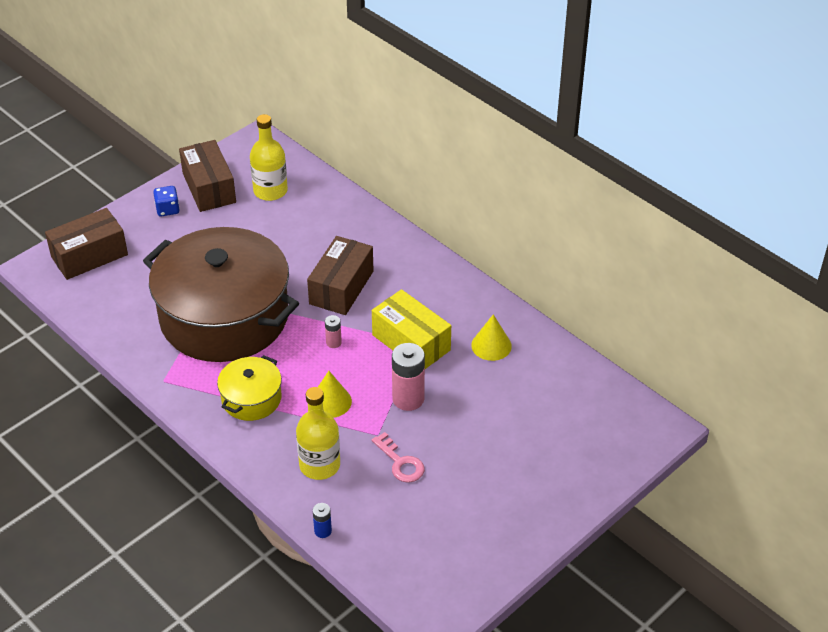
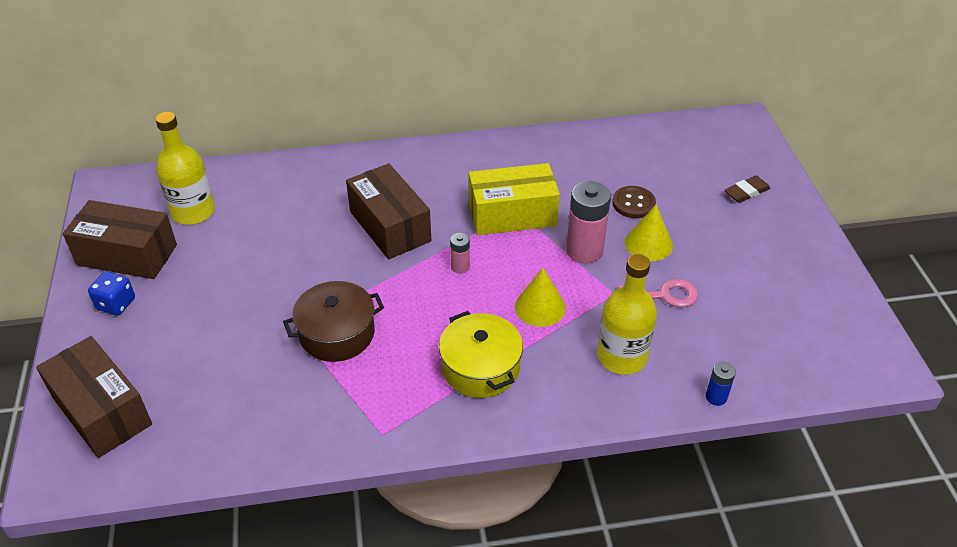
camera: 55 degrees left, 0 degrees up
brown box [45,208,128,280] -> brown box turned 45 degrees counterclockwise [36,336,152,458]
brown pot [143,227,299,362] -> brown pot [283,281,384,362], size x0.44
yellow cone [471,314,512,361] -> yellow cone moved to [625,204,673,261]
none -> brown button [612,186,656,218]
none -> brown eraser [725,176,771,203]

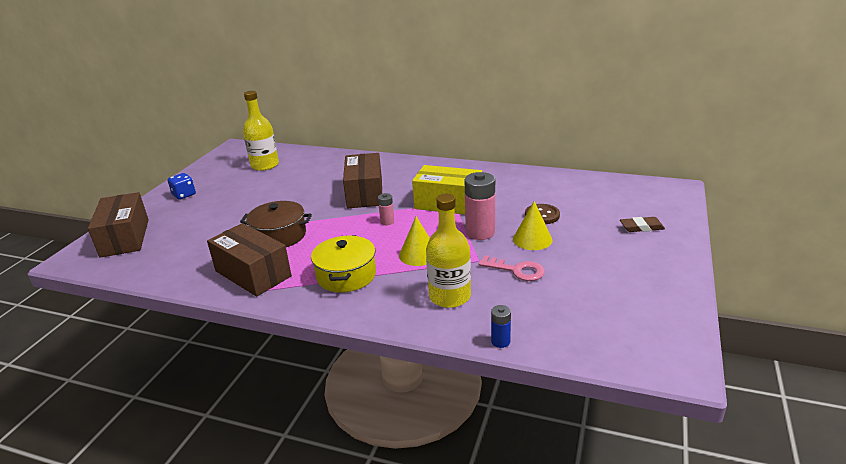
camera: 30 degrees right, 15 degrees down
brown box [63,200,177,279] -> brown box moved to [207,223,292,297]

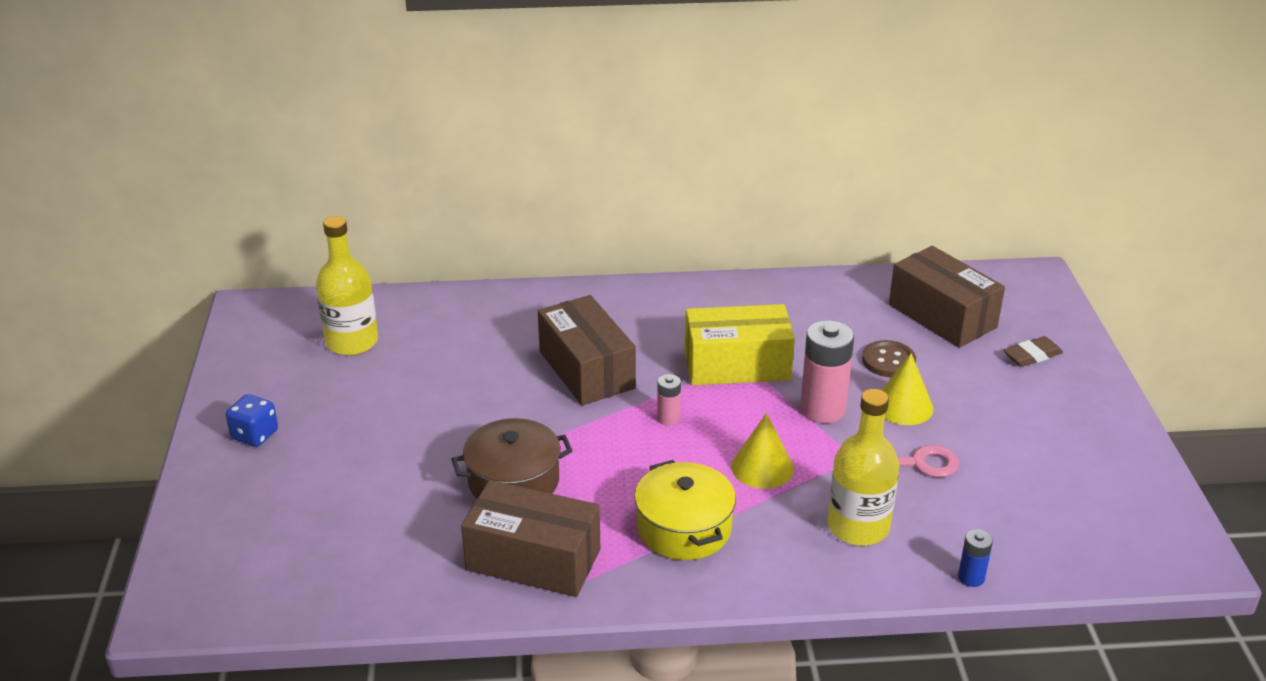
camera: 25 degrees left, 5 degrees up
brown box [88,192,149,258] -> brown box moved to [889,246,1005,348]

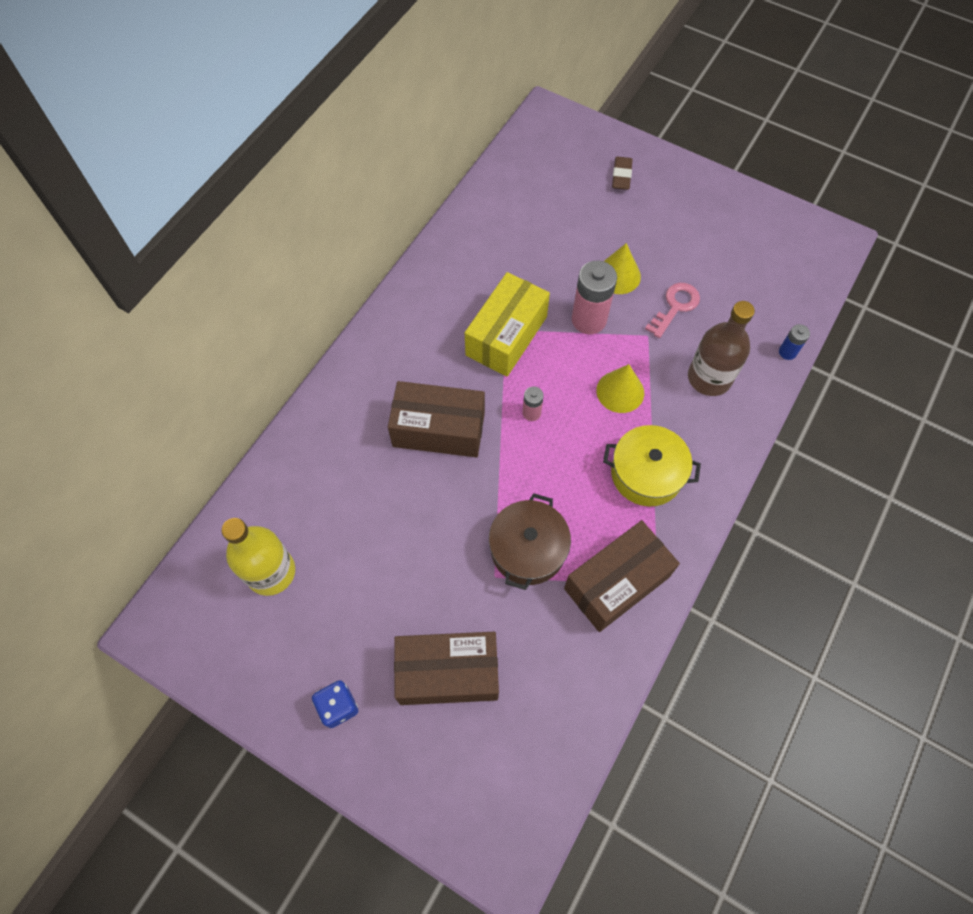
camera: 55 degrees left, 30 degrees up
yellow bottle [828,389,899,546] -> brown bottle [688,301,755,396]
brown button [862,340,916,377] -> none
brown box [889,246,1005,348] -> brown box moved to [394,632,499,705]

